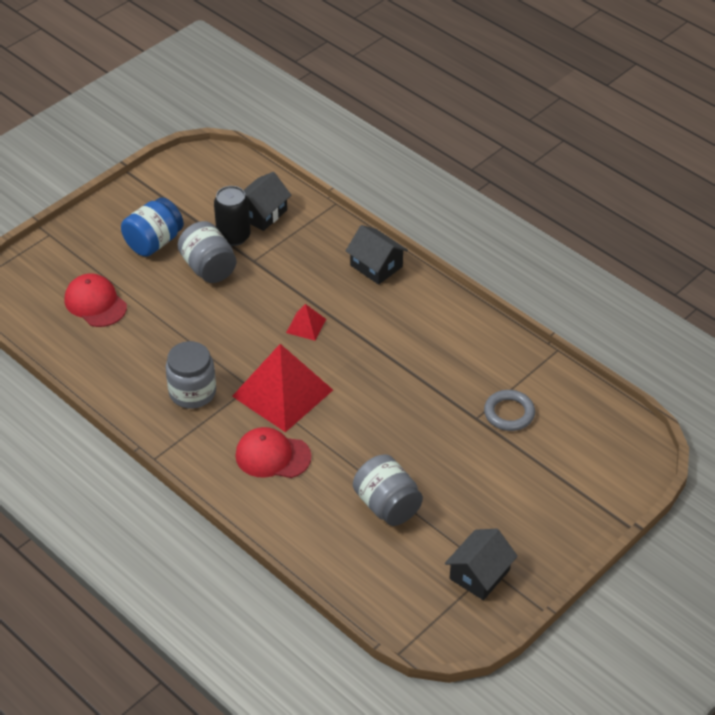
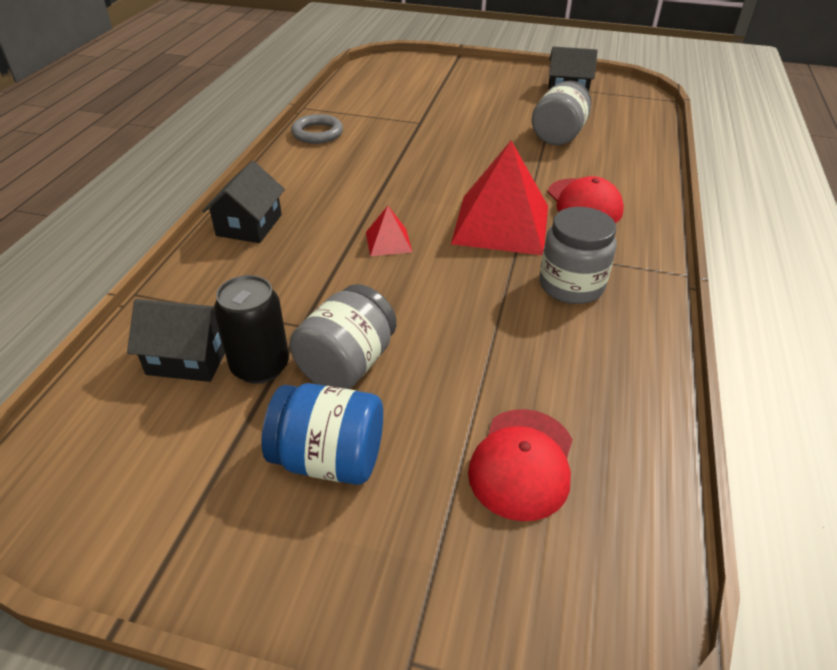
camera: 120 degrees left, 5 degrees down
grey ring [484,390,535,431] -> grey ring moved to [291,114,343,144]

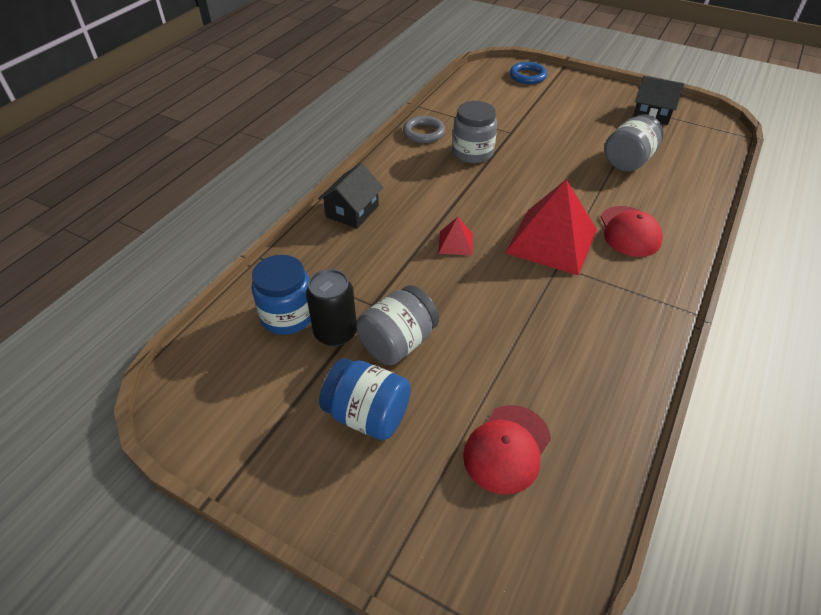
camera: 15 degrees right, 5 degrees up
black house [127,299,225,382] -> blue jar [251,255,311,335]
grey jar [539,207,616,304] -> grey jar moved to [452,101,497,163]
none -> blue ring [510,62,548,84]

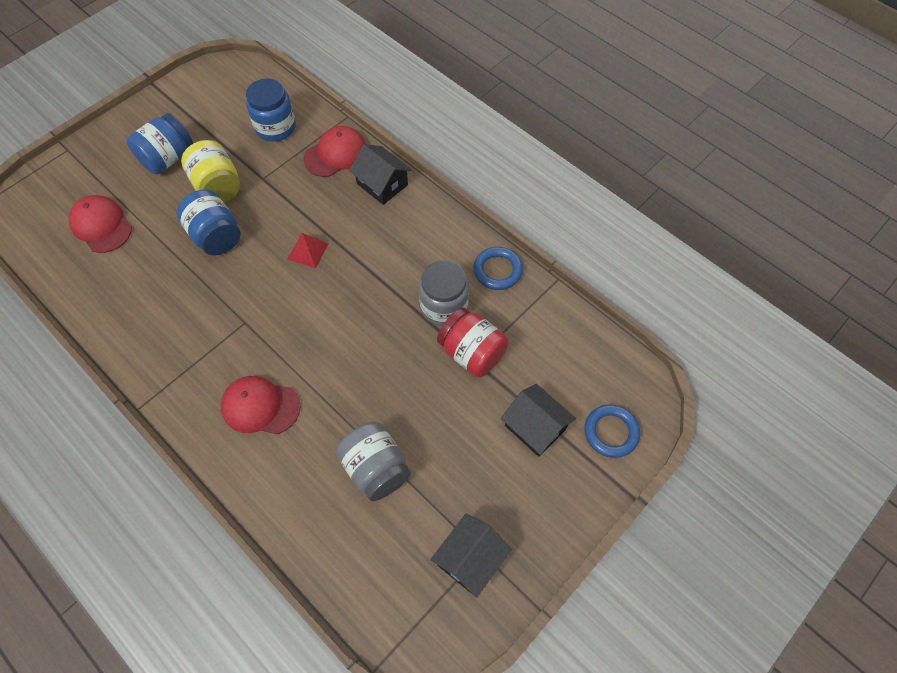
camera: 105 degrees right, 15 degrees up
black can [306,269,357,346] -> none
grey jar [356,285,439,365] -> yellow jar [181,140,240,203]
grey ring [403,116,445,143] -> blue ring [473,247,523,290]
red pyramid [505,179,597,276] -> none
none -> blue jar [176,190,240,255]
none -> red cap [303,126,366,177]
none -> red jar [437,308,509,378]
none -> black house [501,384,576,457]

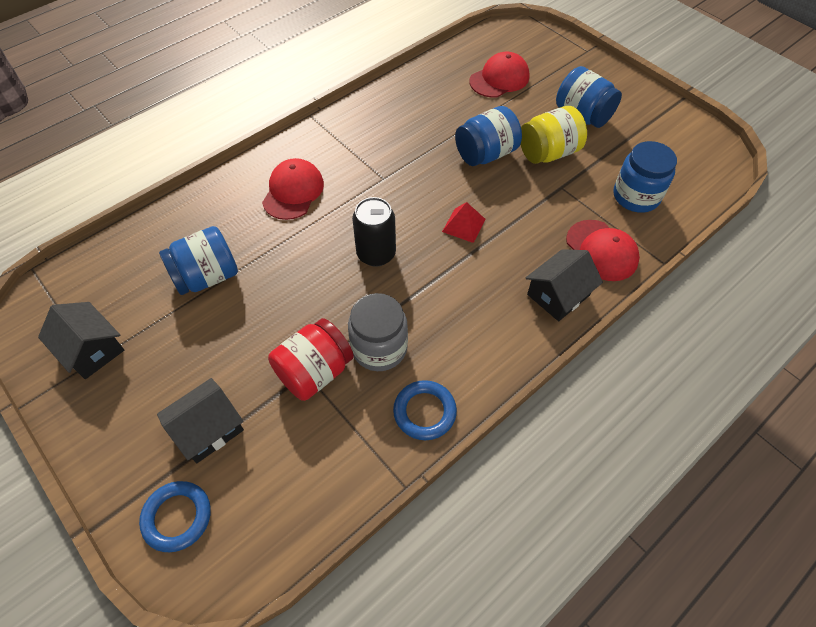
camera: 95 degrees right, 5 degrees down
grey jar [336,422,411,501] -> blue jar [159,226,238,295]
none -> black can [352,197,396,267]

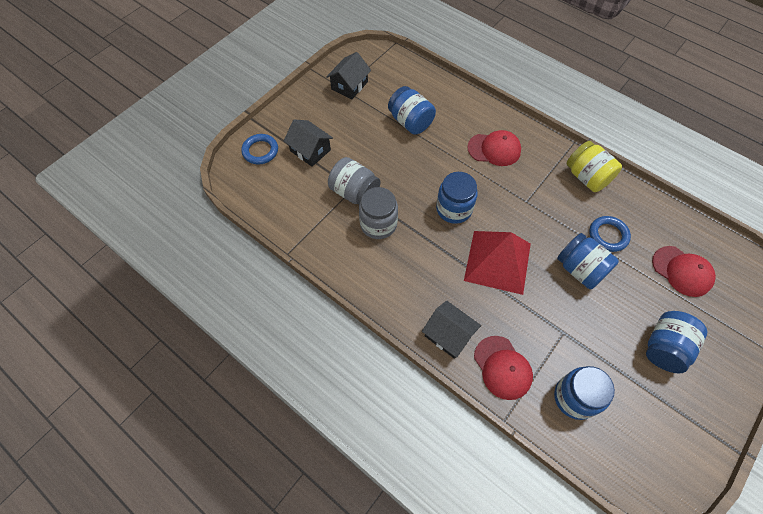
camera: 80 degrees right, 5 degrees up
red jar [268,318,354,401] -> grey jar [328,157,380,205]
black can [352,197,396,267] -> blue jar [436,172,478,224]
blue ring [393,380,457,440] -> blue ring moved to [589,216,631,252]
red pyramid [442,202,486,243] -> red pyramid [464,231,531,295], size x2.21
yellow jar [520,106,587,164] -> yellow jar moved to [567,141,622,192]
red cap [566,220,640,281] -> red cap turned 75 degrees counterclockwise [474,336,533,400]

